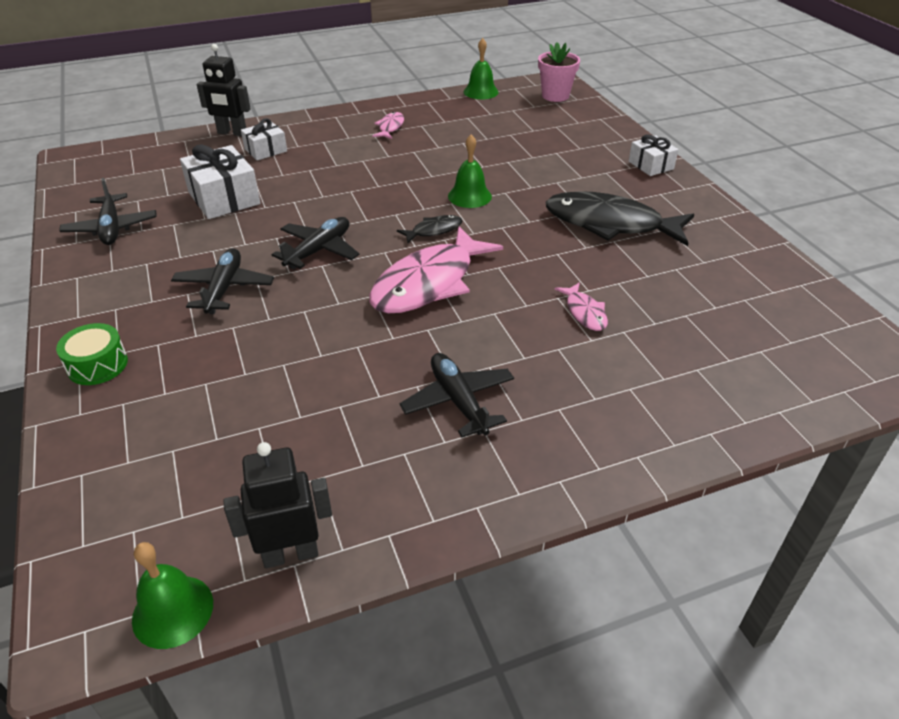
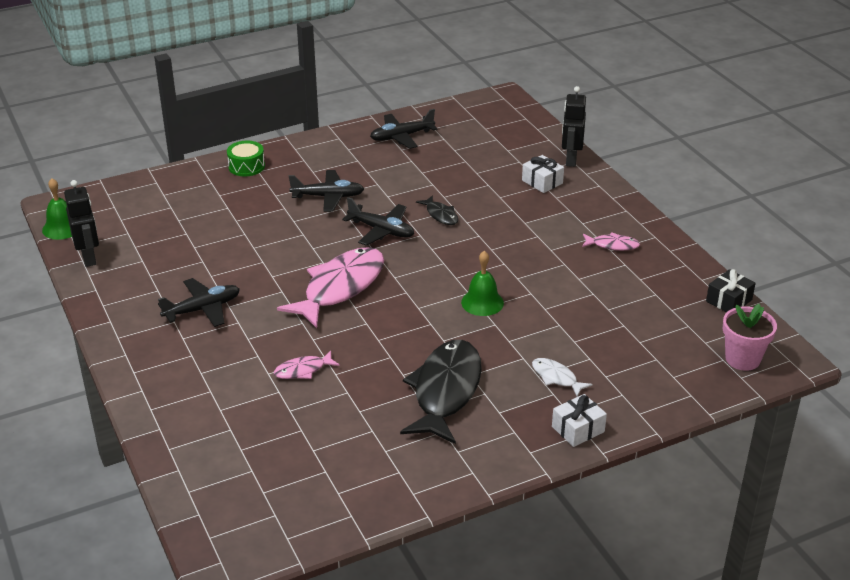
camera: 85 degrees right, 5 degrees down
white gift [180,145,260,219] -> none
pink fish [369,227,503,314] -> pink fish turned 90 degrees clockwise [277,247,384,328]
black fish [397,215,462,243] -> black fish moved to [416,195,458,225]
green bell [464,38,499,99] -> black gift [706,269,756,312]
none -> white fish [532,358,593,397]

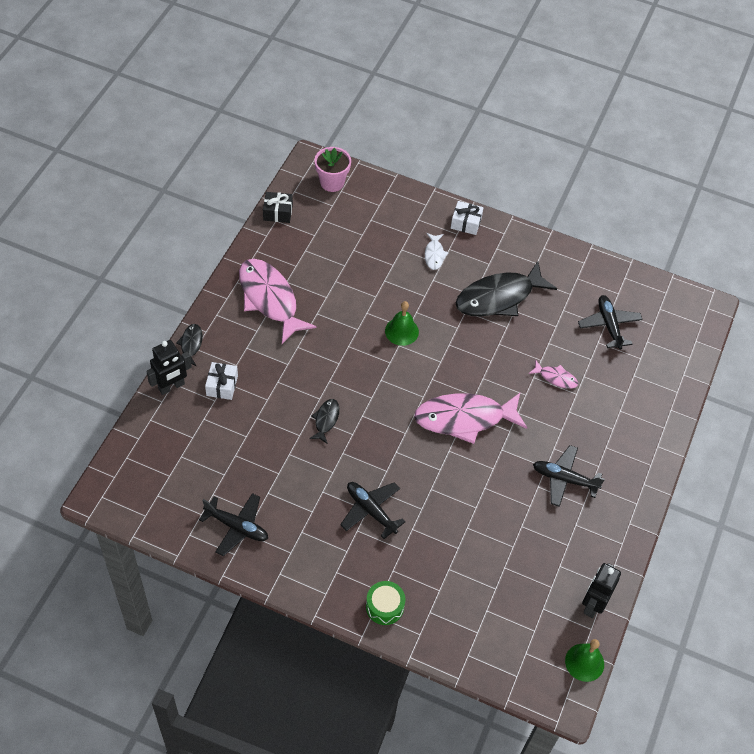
camera: 135 degrees left, 20 degrees up
black plane [342,197,414,246] -> black plane moved to [578,295,643,350]
pink fish [582,232,640,250] -> pink fish [239,259,316,344], size x2.20
none -> black fish [176,324,203,366]

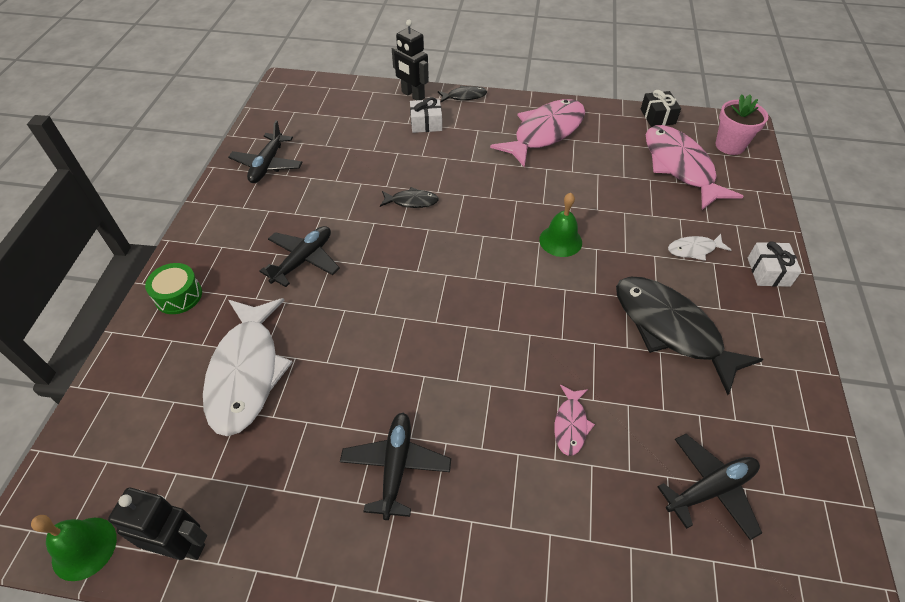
camera: 80 degrees right, 5 degrees down
pink fish [414,393,527,444] -> pink fish moved to [646,125,743,210]
none -> white fish [203,298,293,436]

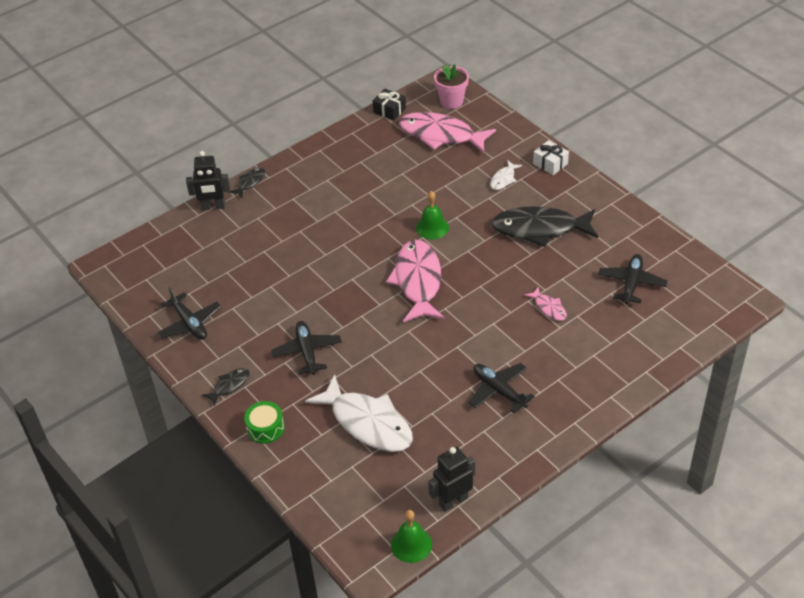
camera: 45 degrees left, 5 degrees down
black fish [380,187,439,208] -> black fish moved to [202,368,249,406]
white gift [410,97,442,133] -> none
pink fish [490,99,585,168] -> pink fish moved to [386,240,445,322]

